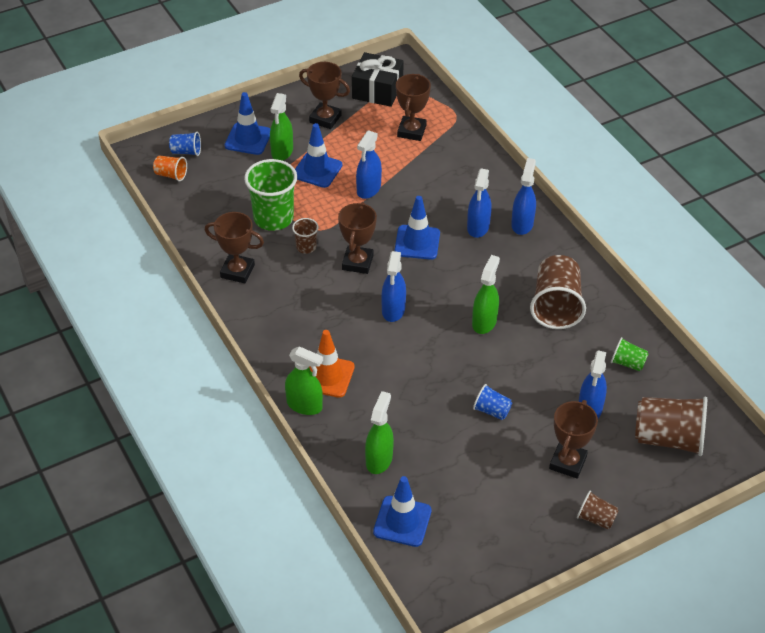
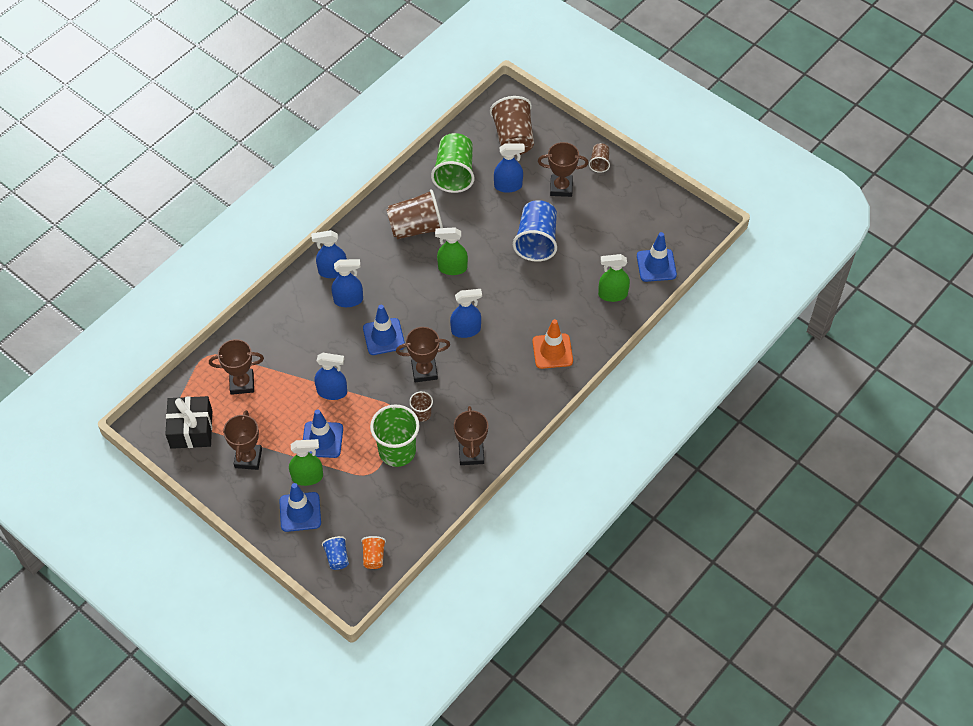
camera: 110 degrees left, 10 degrees up
green spray bottle [285,346,323,415] -> none
blue cup [473,384,512,420] -> blue cup [513,200,557,262], size x2.02
green cup [611,337,648,371] -> green cup [431,133,474,193], size x2.02

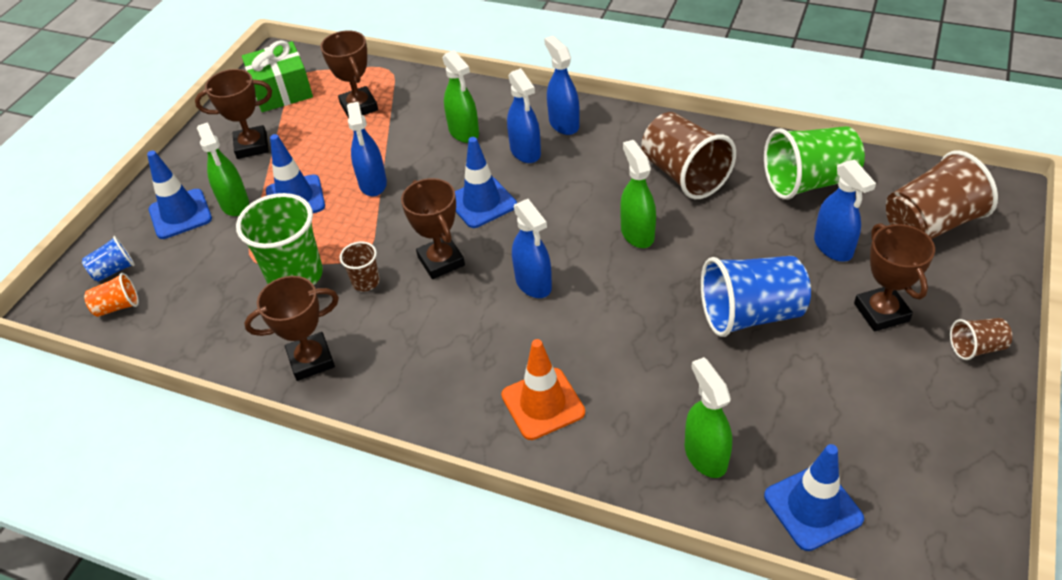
camera: 75 degrees right, 10 degrees down
black gift [165,396,212,449] -> green gift [242,40,313,112]
none -> green spray bottle [442,50,479,143]

